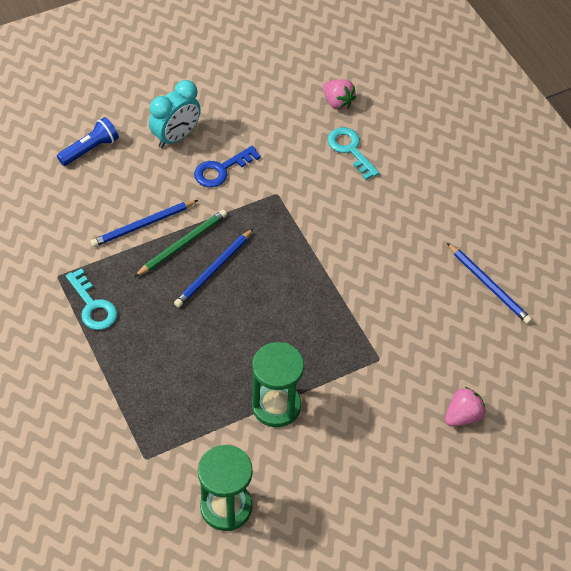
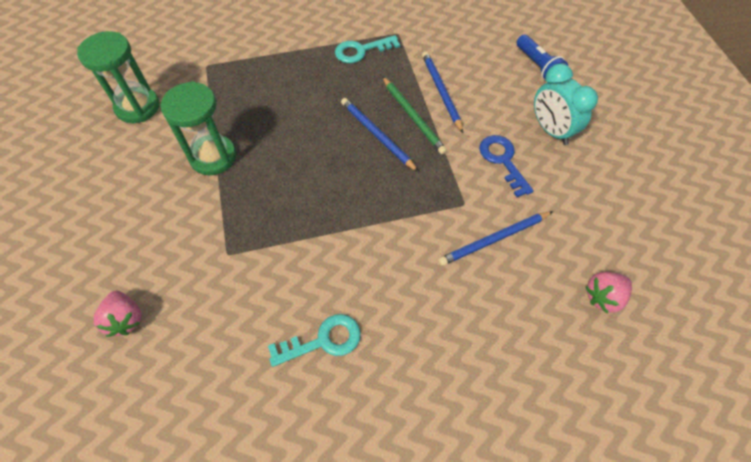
camera: 105 degrees right, 5 degrees up
turquoise key [328,127,380,180] -> turquoise key moved to [268,314,361,367]
blue pencil [447,243,532,324] -> blue pencil moved to [438,211,553,266]

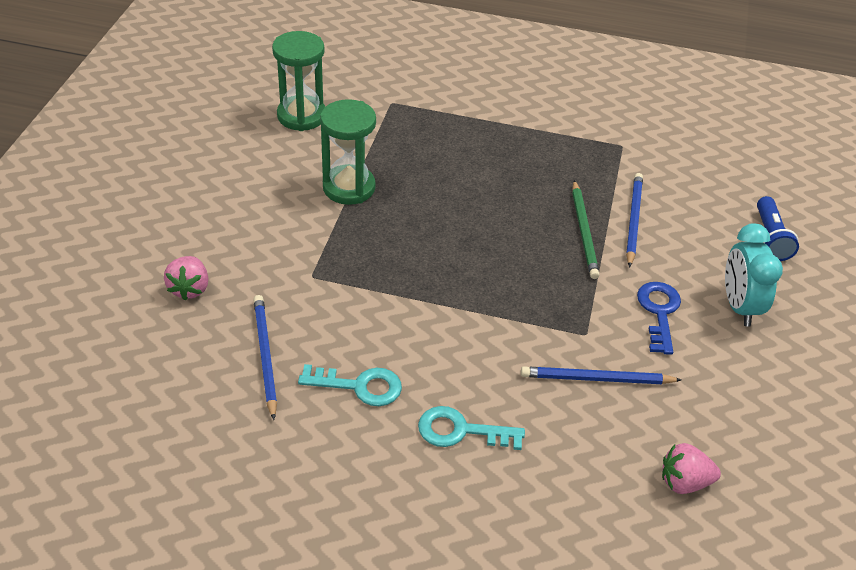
camera: 25 degrees right, 15 degrees down
turquoise key [335,35,400,63] -> turquoise key moved to [418,406,525,450]
blue pencil [341,98,419,172] -> blue pencil moved to [253,295,277,420]

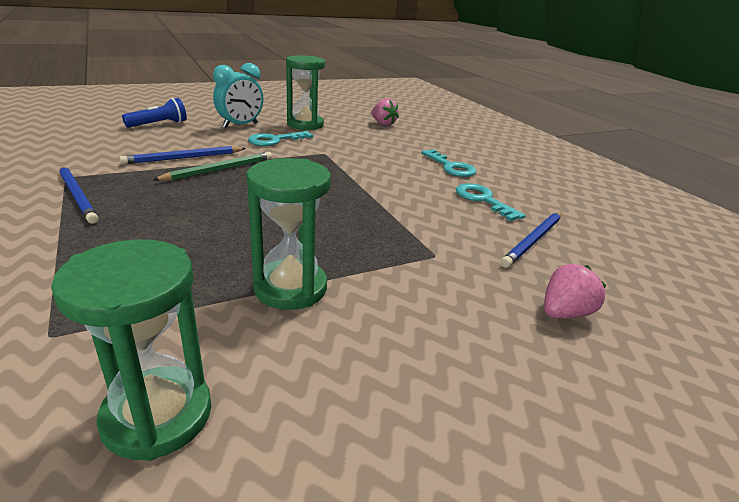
camera: 130 degrees left, 15 degrees down
blue pencil [521,366,681,384] -> blue pencil moved to [59,166,98,223]
blue key [637,282,681,355] -> turquoise key [248,131,313,146]
none -> green hourglass [286,55,325,130]

